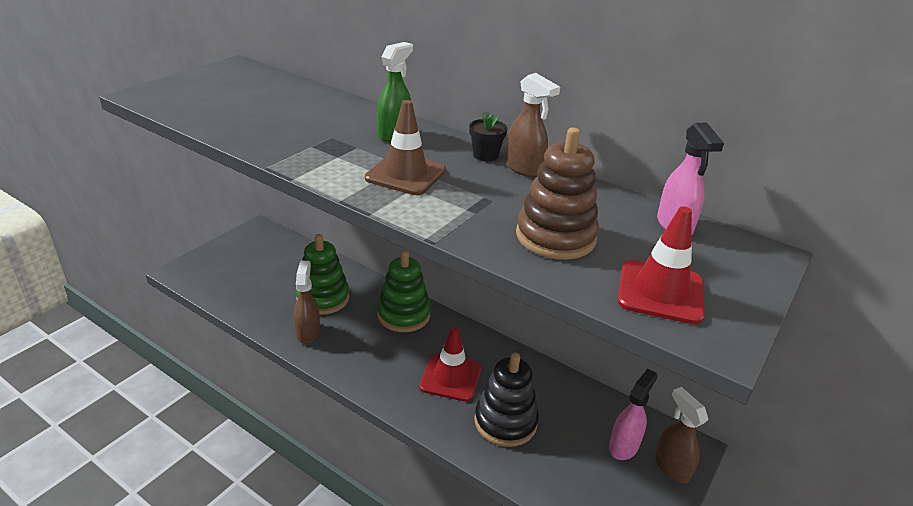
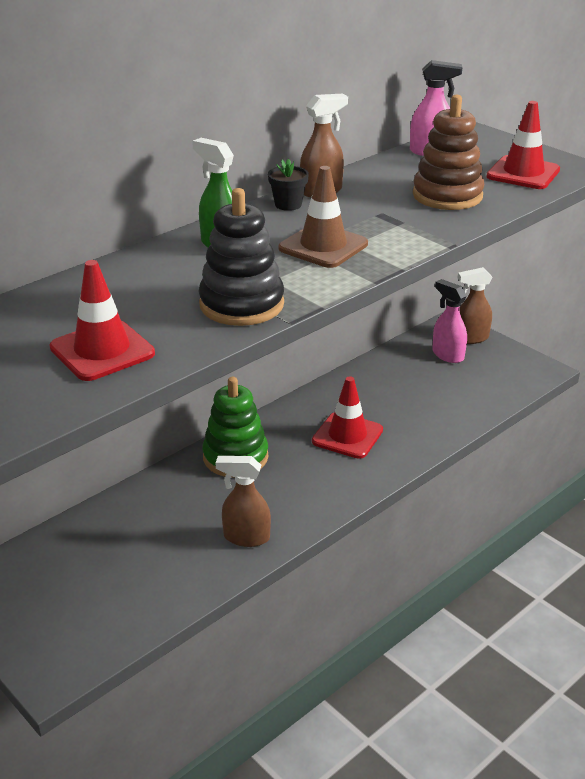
camera: 75 degrees left, 0 degrees up
green stacking toy [296,234,349,315] -> none
black stacking toy [474,353,539,447] -> black stacking toy moved to [199,188,284,326]
none -> red traffic cone [50,260,155,381]

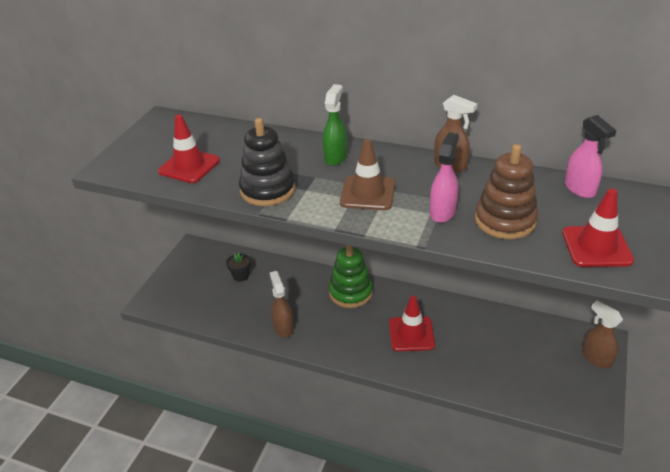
camera: 65 degrees right, 5 degrees up
black flower pot [268,159,309,211] -> black flower pot moved to [226,253,251,282]
pink spray bottle [432,279,467,363] -> pink spray bottle moved to [430,132,459,223]

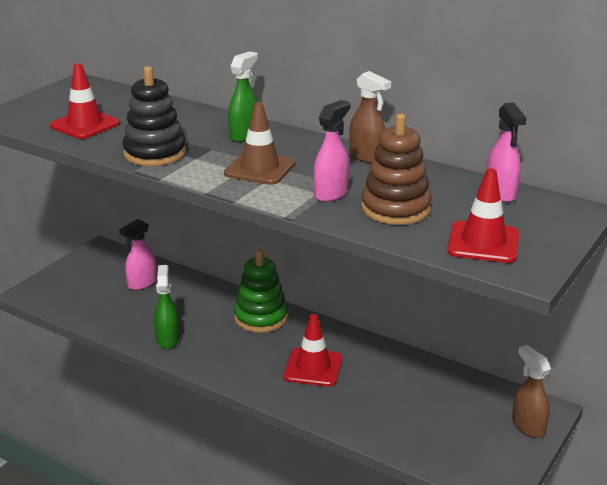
camera: 10 degrees right, 10 degrees down
black flower pot [226,253,251,282] -> pink spray bottle [119,219,157,290]
brown spray bottle [270,271,294,338] -> green spray bottle [154,265,180,349]

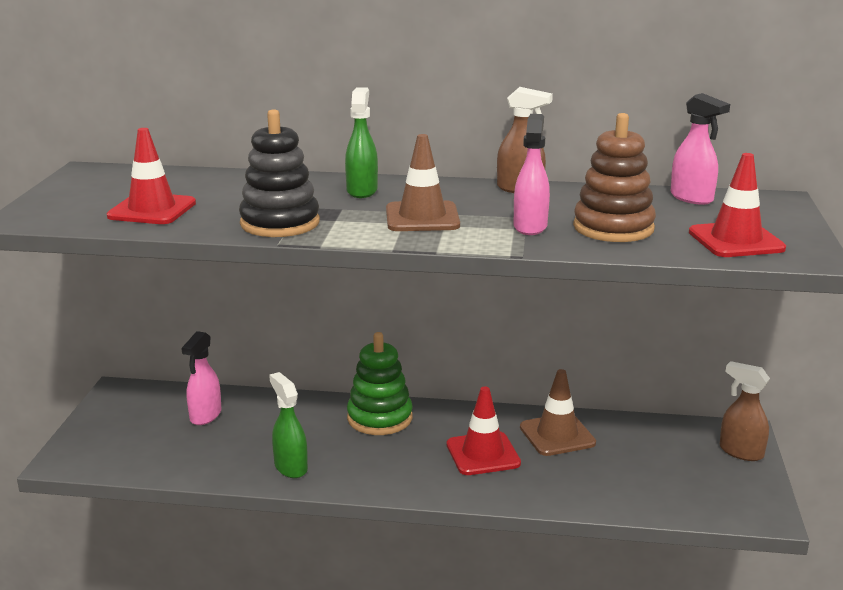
camera: 25 degrees left, 5 degrees down
none -> brown traffic cone [520,369,596,456]

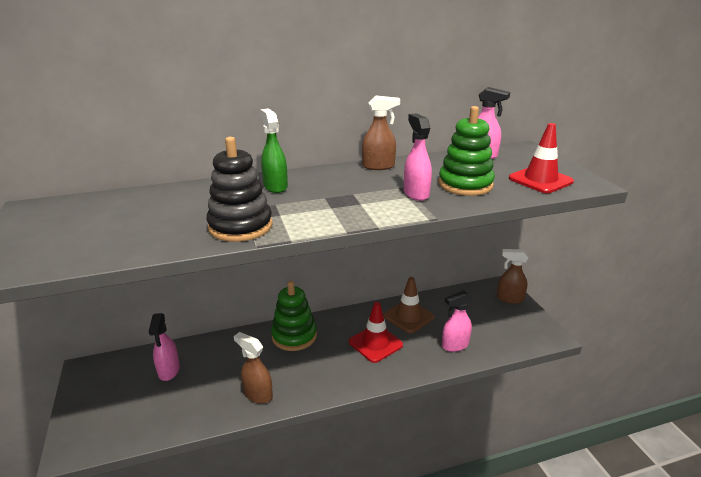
camera: 25 degrees left, 5 degrees up
red traffic cone [107,128,196,224] -> none
green spray bottle [269,372,308,478] -> brown spray bottle [234,332,273,404]
brown traffic cone [386,134,460,231] -> none
brown stacking toy [573,113,656,242] -> green stacking toy [438,106,495,196]
none -> pink spray bottle [442,290,473,352]

